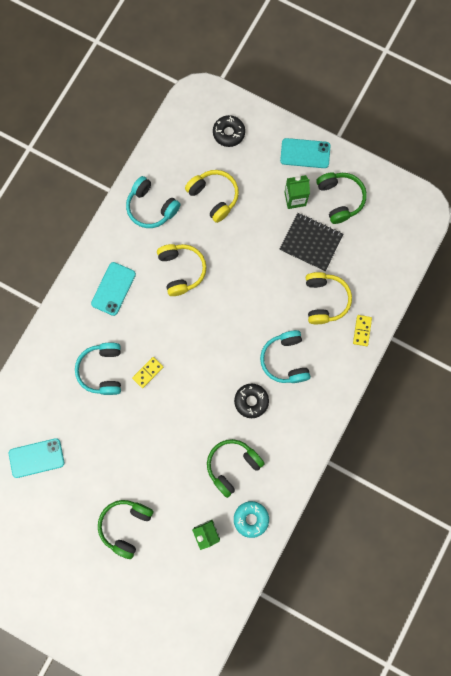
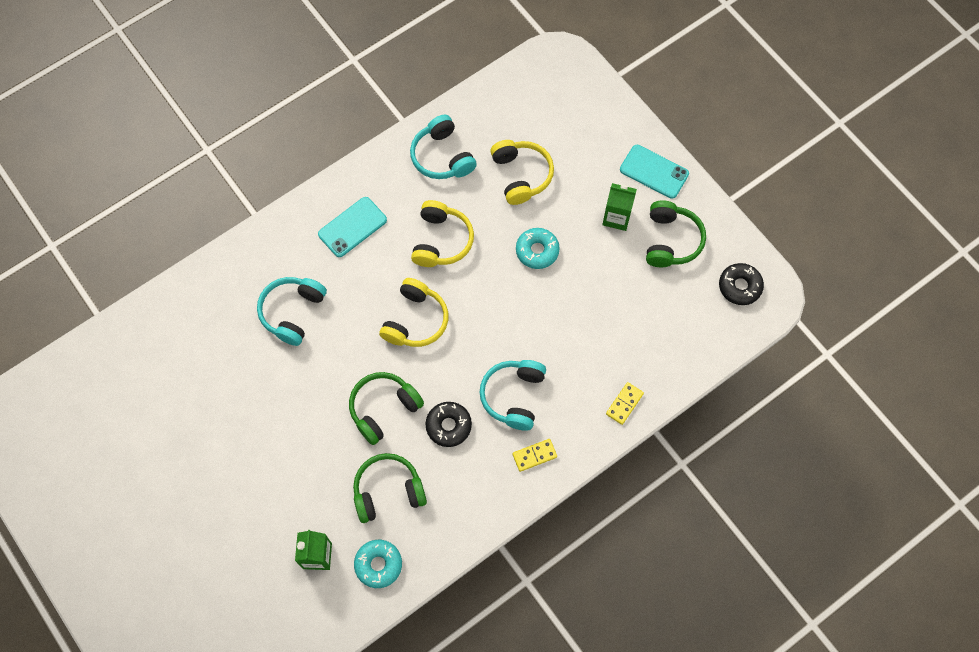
camera: 25 degrees right, 10 degrees down
turquoise phone [9,438,64,478] -> none
green headphones [98,500,153,559] -> green headphones moved to [349,372,424,445]
yellow domino [132,357,163,388] -> yellow domino moved to [512,439,557,472]
black donut [213,115,245,147] -> black donut moved to [719,263,764,305]
black notebook [279,213,343,272] -> none
yellow headphones [306,272,352,324] -> yellow headphones moved to [379,278,448,347]
none -> turquoise donut [516,228,560,269]

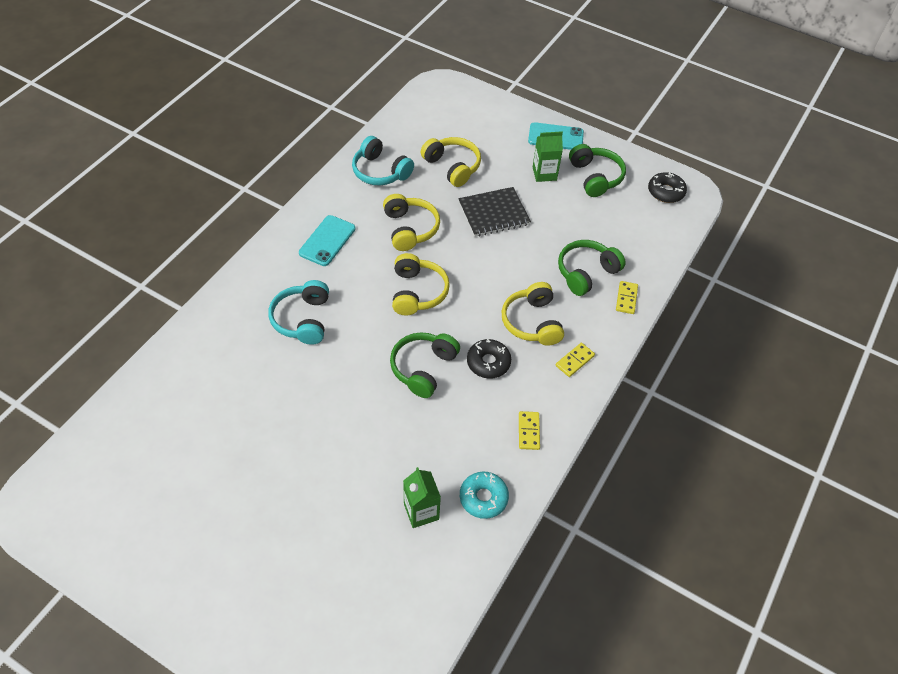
camera: 25 degrees left, 15 degrees down
green headphones [353,453,427,523] -> green headphones moved to [558,240,626,296]
turquoise headphones [479,360,546,431] -> yellow headphones [501,282,564,345]
turquoise donut [516,228,560,269] -> black notebook [458,187,531,237]
none -> yellow domino [519,411,540,450]

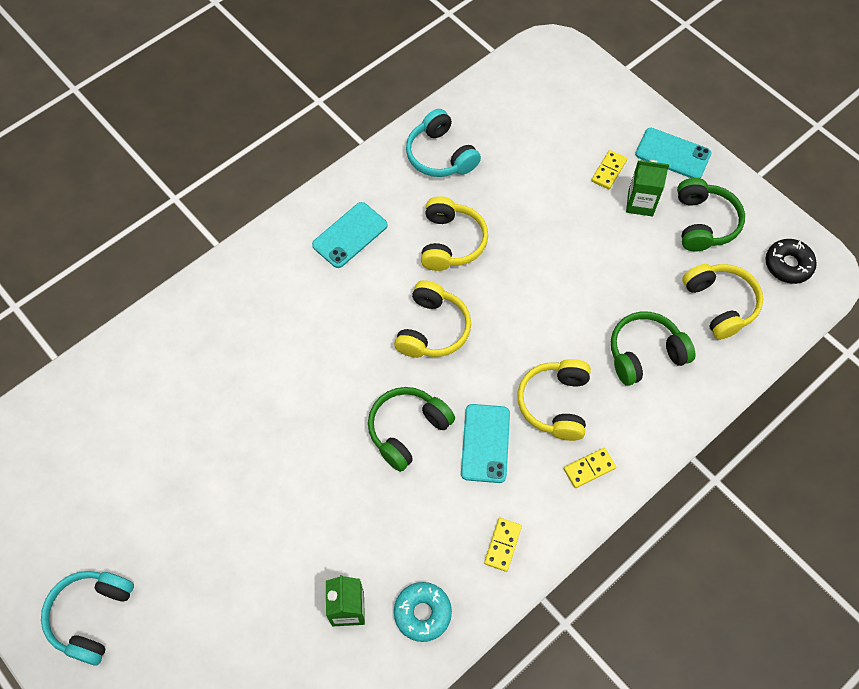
camera: 20 degrees right, 10 degrees up
turquoise headphones [269,280,329,345] -> turquoise headphones moved to [41,571,134,666]
yellow headphones [421,137,481,187] -> yellow headphones moved to [682,264,763,340]
black notebook [458,187,531,237] -> none
black donut [467,339,511,379] -> turquoise phone [461,404,510,483]
yellow domino [616,281,638,314] -> yellow domino moved to [591,150,627,189]

